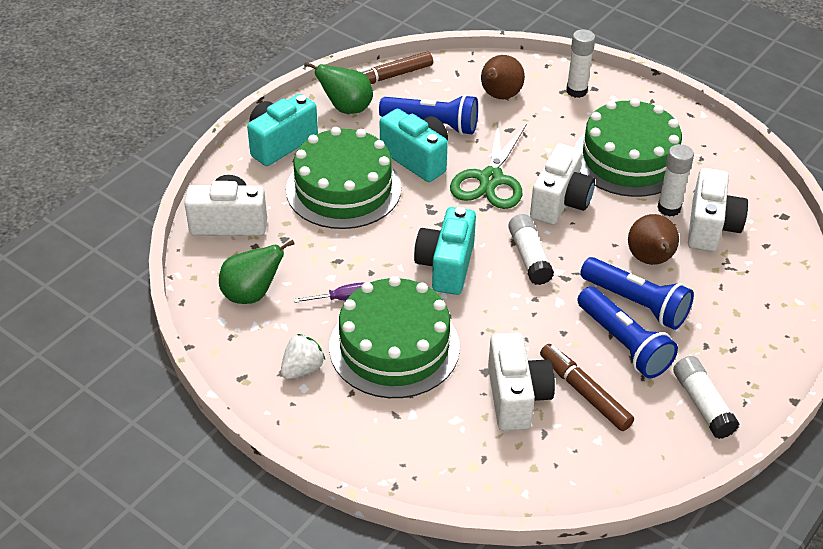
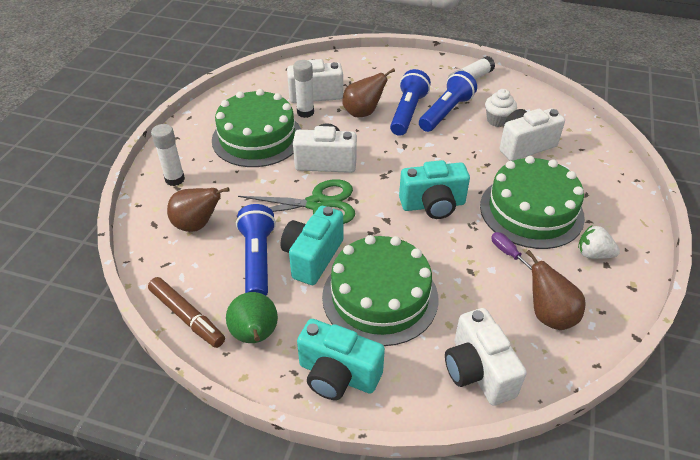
camera: 110 degrees left, 0 degrees up
green pear [219,240,295,304] -> brown pear [526,250,586,330]
white glue stick [508,214,554,285] -> none
brown marker [540,344,634,431] -> white cupcake [485,89,517,127]

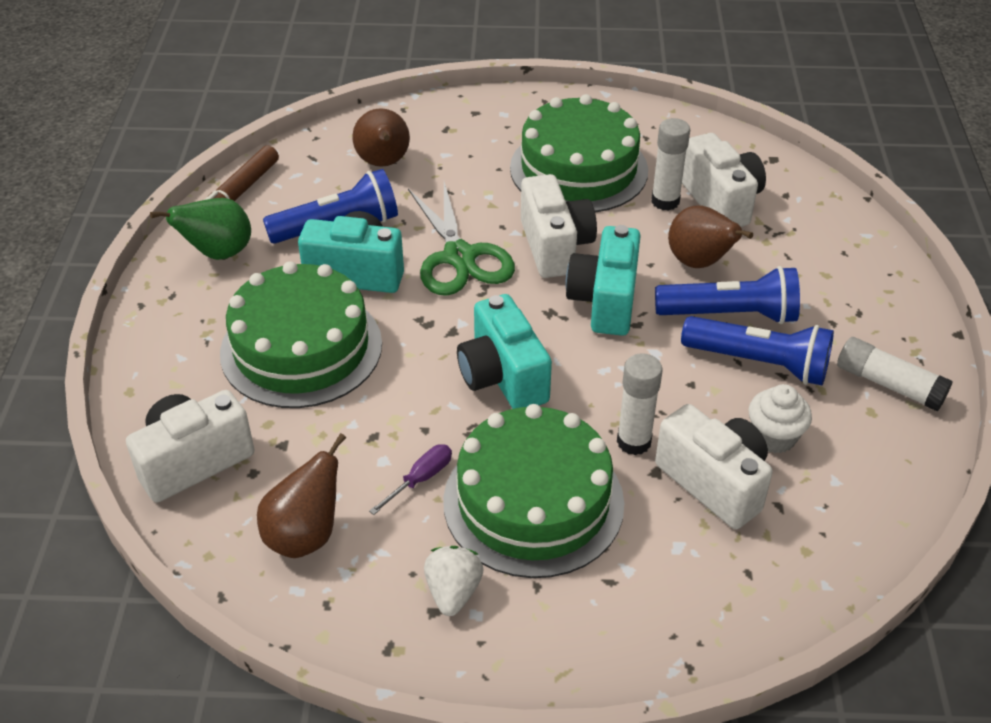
camera: 75 degrees right, 0 degrees up
white glue stick [151,124,185,186] -> white glue stick moved to [617,353,663,455]
turquoise camera [297,319,385,400] -> turquoise camera moved to [566,225,641,336]

